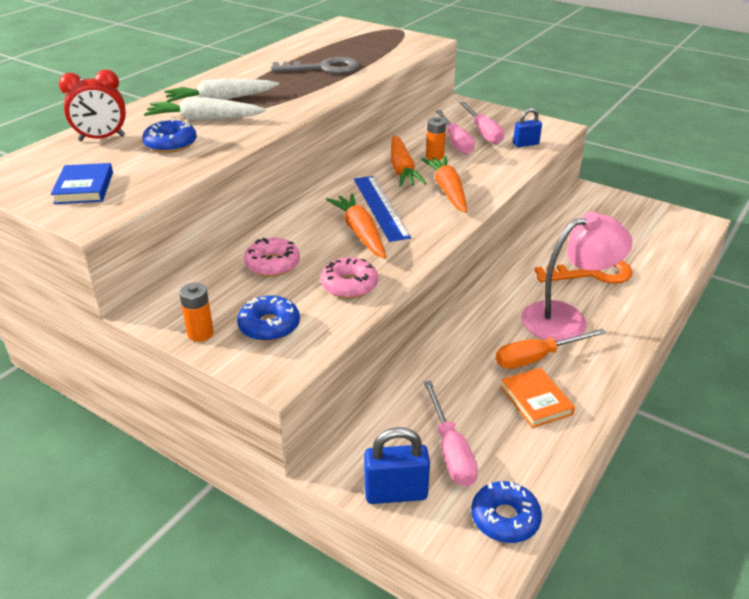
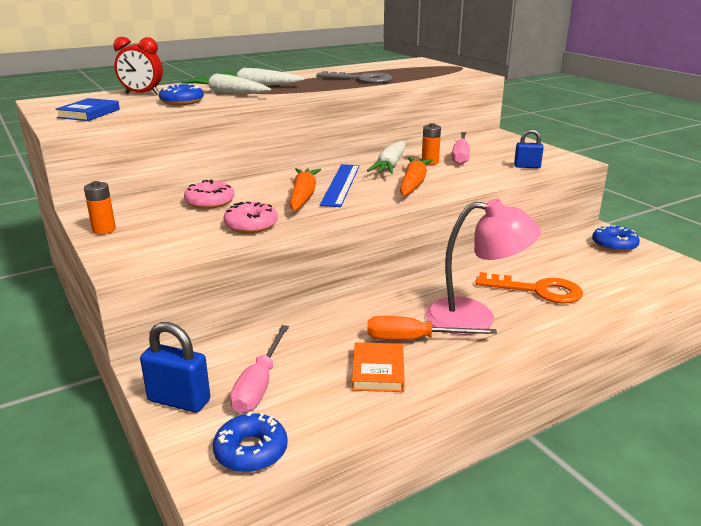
camera: 25 degrees right, 10 degrees down
blue donut [237,296,300,341] -> blue donut moved to [592,225,640,252]
orange carrot [391,135,427,187] -> white carrot [367,141,406,174]
pink screwdriver [460,102,504,144] -> none

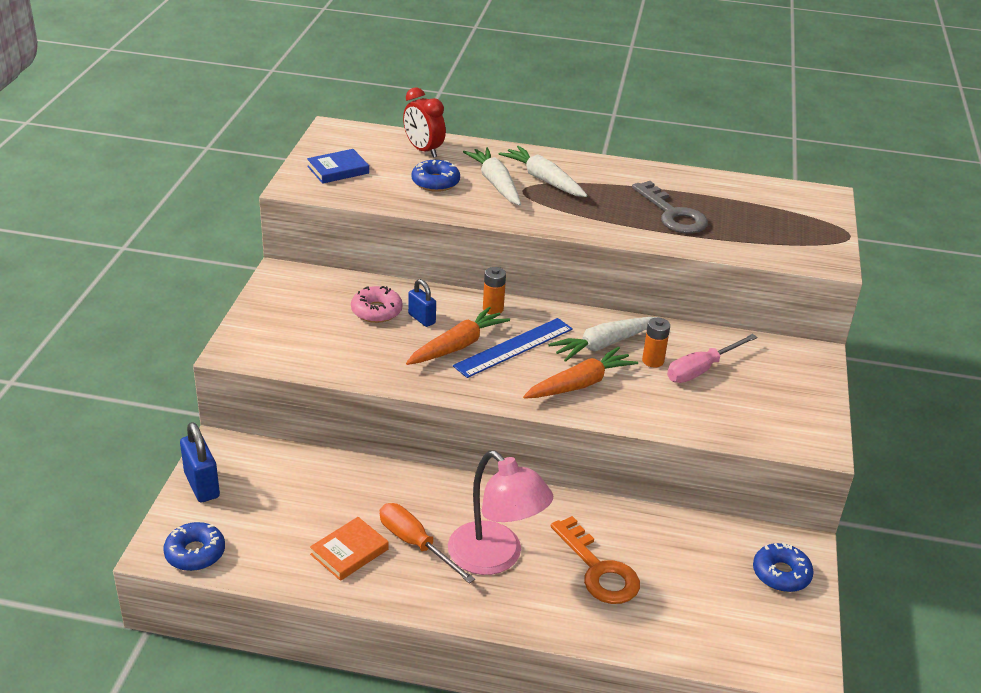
camera: 40 degrees right, 10 degrees up
orange battery [84,181,116,234] -> orange battery moved to [483,267,506,315]
pink donut [224,202,278,233] -> none
pink screwdriver [230,325,289,414] -> none
blue padlock [514,129,544,168] -> blue padlock moved to [408,279,436,327]

